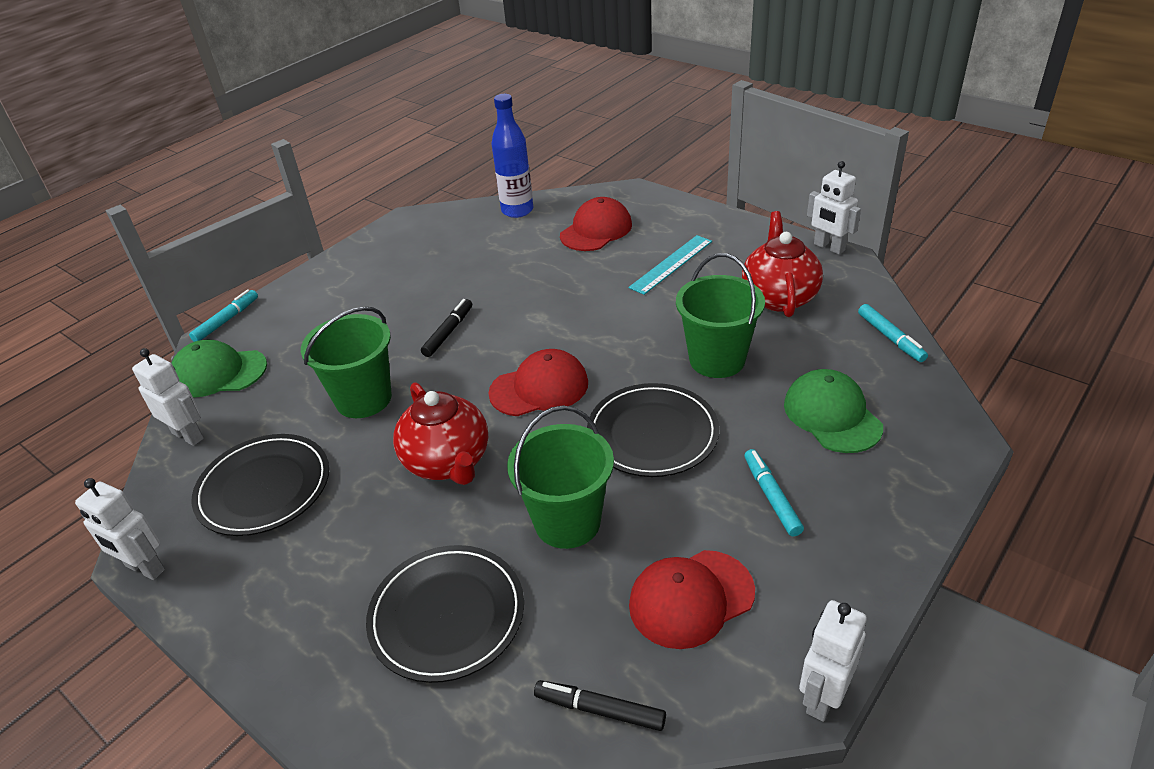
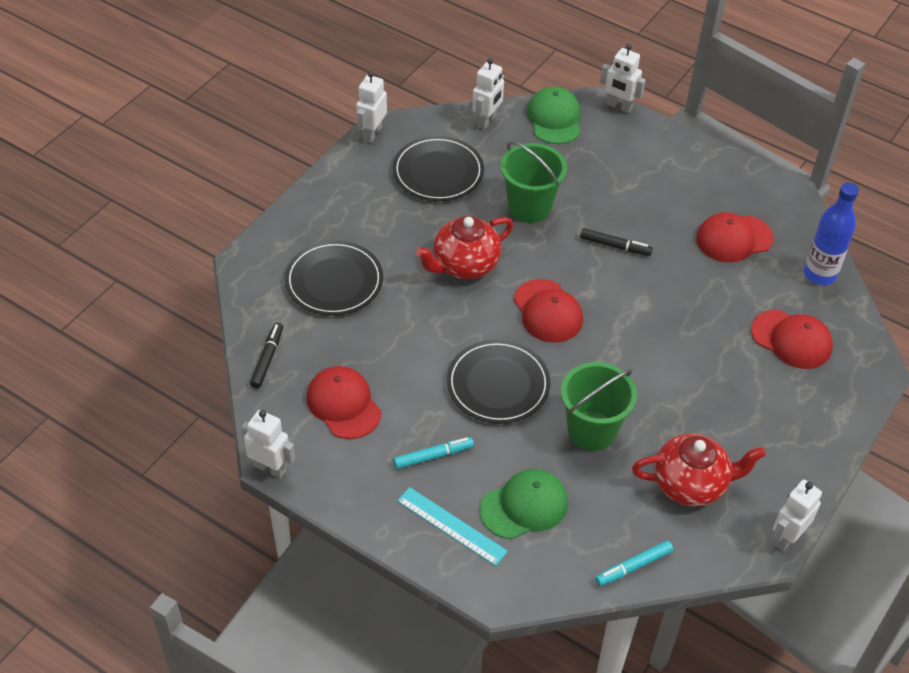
camera: 80 degrees right, 10 degrees up
turquoise marker [189,290,258,342] -> white robot [600,44,646,113]
green bucket [507,405,614,549] -> none
turquoise ruler [628,235,712,295] -> turquoise ruler moved to [397,487,508,566]
none -> red cap [696,212,773,263]

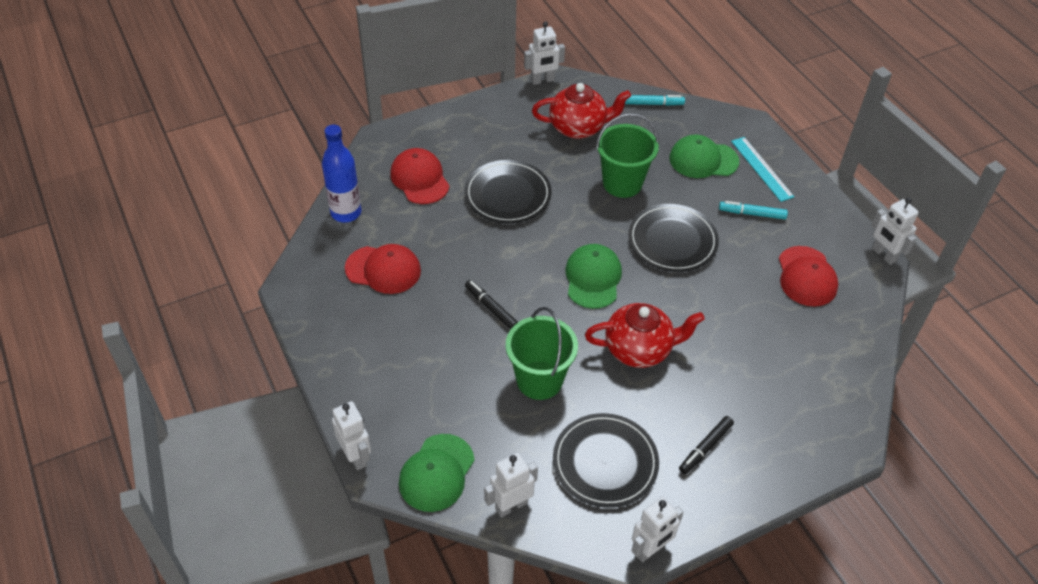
camera: 150 degrees left, 0 degrees up
black marker [250,323,283,389] -> black marker moved to [679,416,734,474]
black plate [285,241,383,316] -> black plate moved to [465,160,552,223]
red cap [514,279,583,342] -> green cap [565,244,622,309]
red teapot [632,433,766,507] -> red teapot turned 150 degrees clockwise [532,83,631,139]

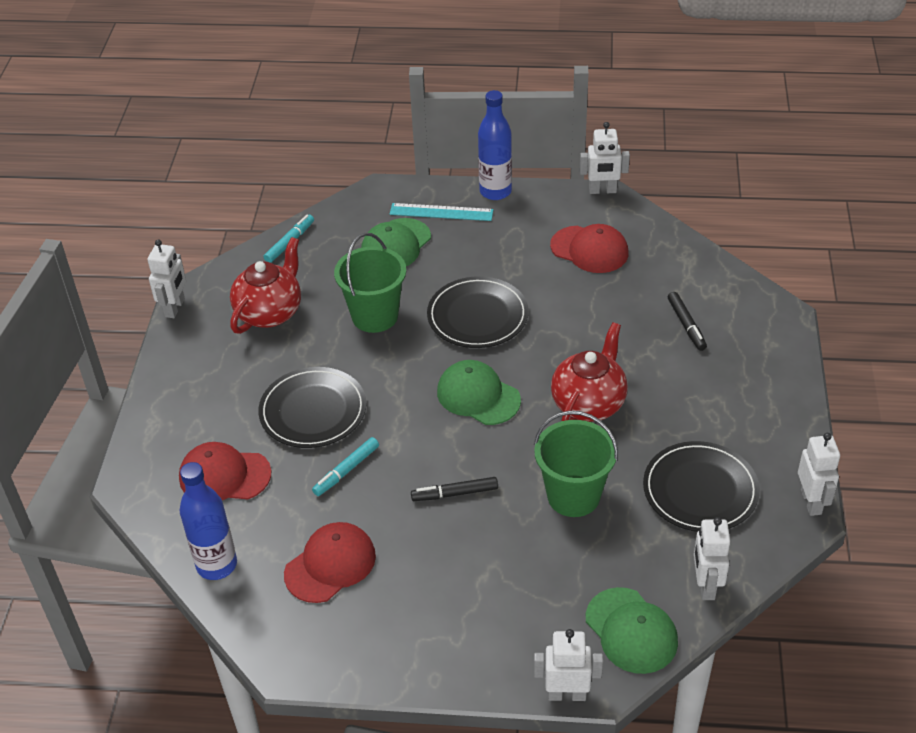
camera: 55 degrees left, 5 degrees down
black marker [679,416,734,474] -> black marker moved to [668,292,707,351]
turquoise marker [719,201,788,219] -> turquoise marker moved to [312,437,379,496]
none -> blue bottle [478,90,512,200]

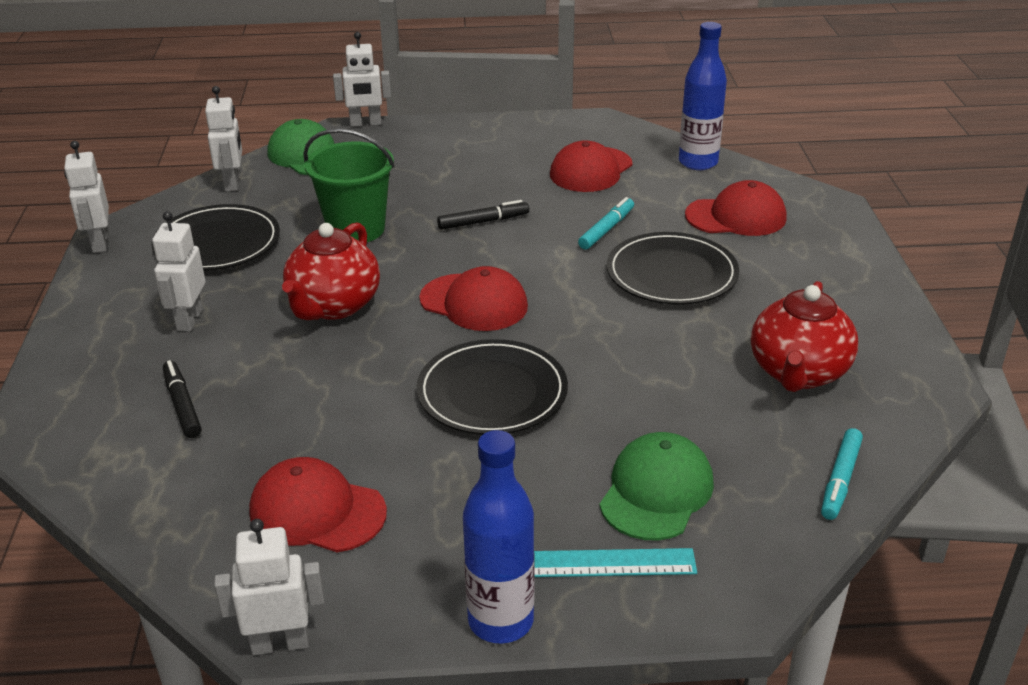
camera: 170 degrees right, 10 degrees down
white robot [147,240,186,318] -> white robot moved to [152,211,206,332]
green bucket [334,233,406,333] -> none
green cap [437,360,521,425] -> red cap [419,266,528,331]

